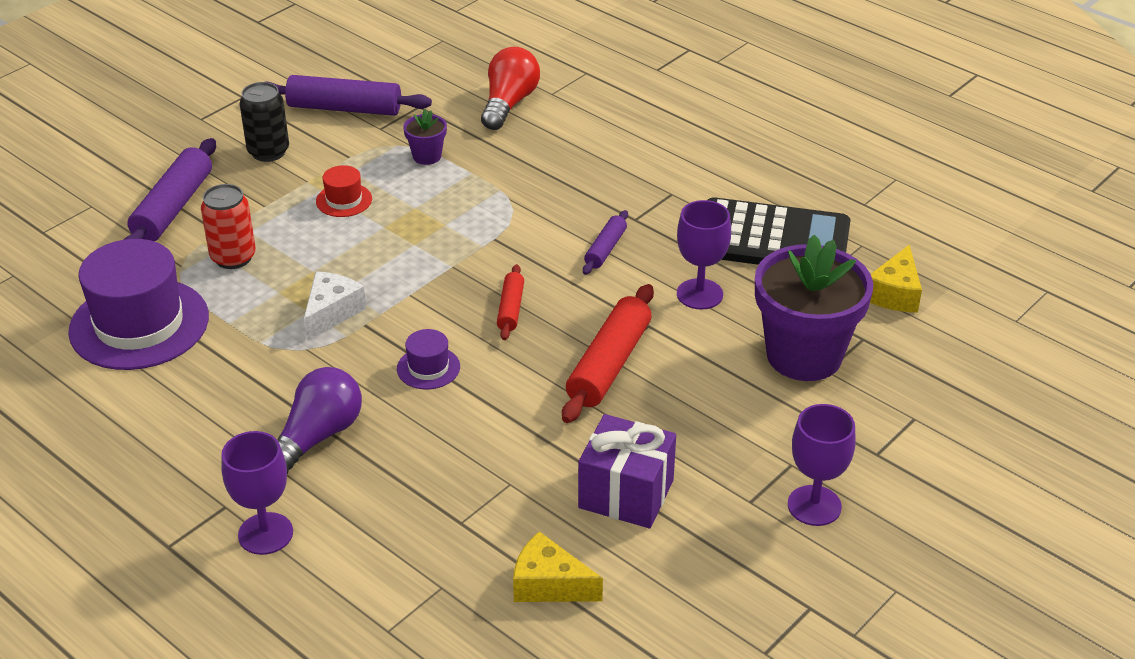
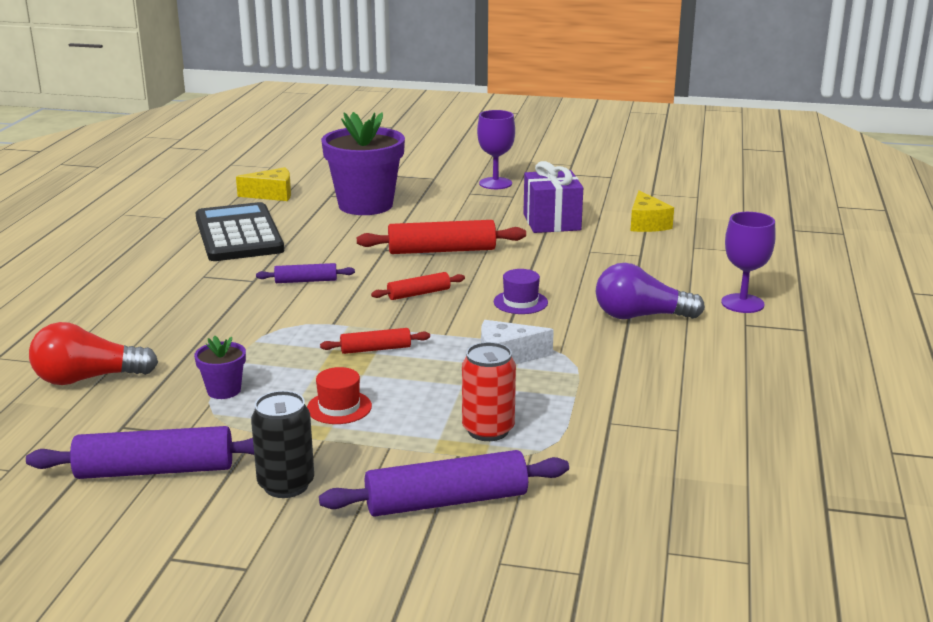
camera: 120 degrees left, 15 degrees down
purple hat [68,239,209,370] -> none
purple rolling pin [266,75,432,116] -> purple rolling pin turned 75 degrees counterclockwise [26,426,254,479]
purple goblet [677,200,731,309] -> none
none -> red rolling pin [320,328,430,354]

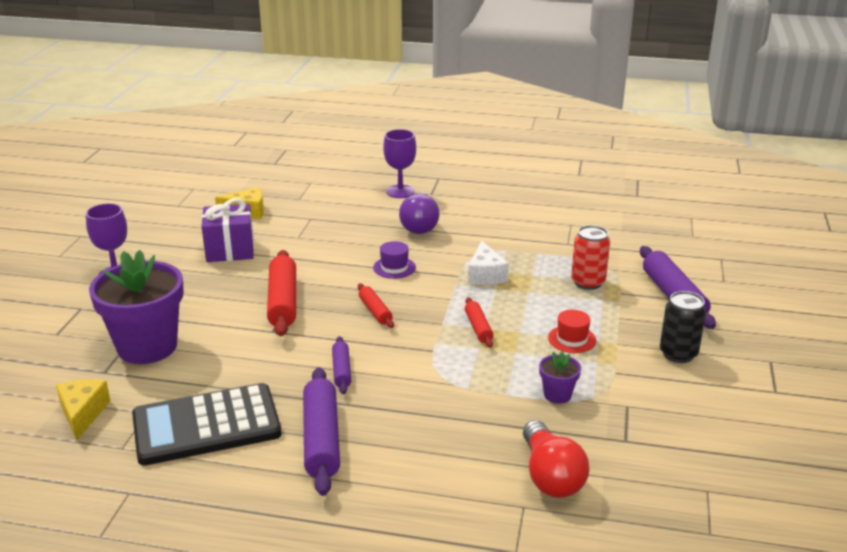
camera: 90 degrees left, 5 degrees up
purple rolling pin [26,426,254,479] -> purple rolling pin moved to [303,367,340,496]

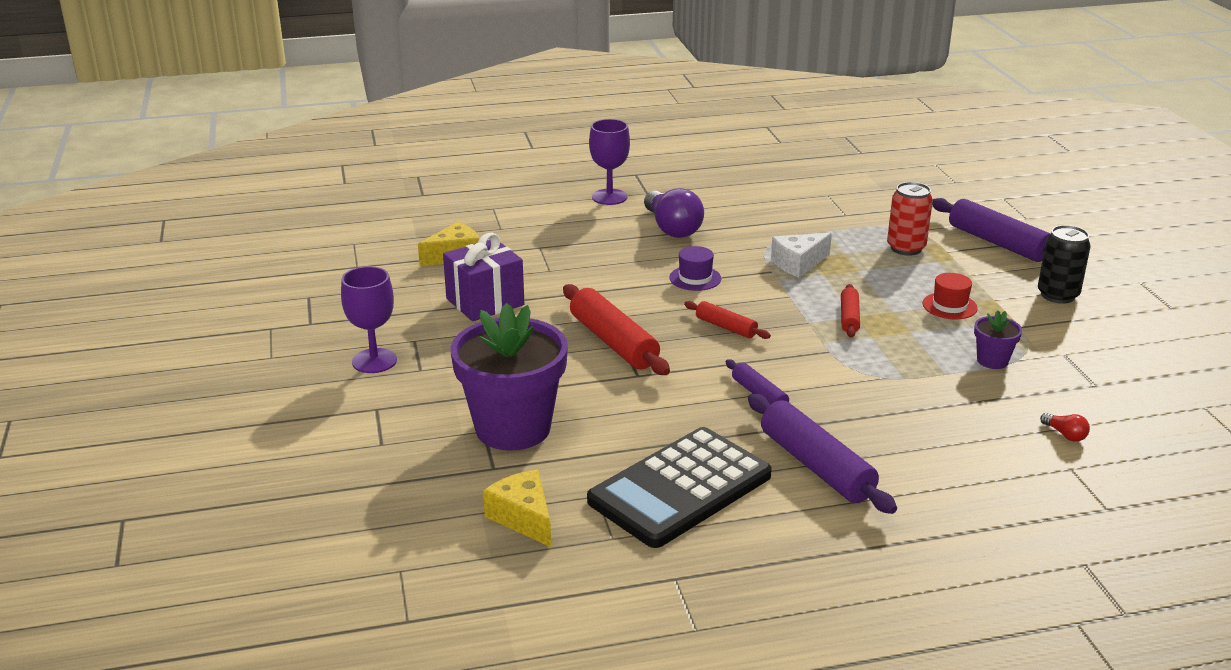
camera: 25 degrees left, 0 degrees up
red rolling pin [465,297,493,348] -> red rolling pin turned 45 degrees clockwise [841,284,860,337]
white cheese [468,241,509,285] -> white cheese turned 90 degrees clockwise [771,233,832,277]
red light bulb [523,420,590,498] -> red light bulb [1040,413,1090,442], size x0.43

